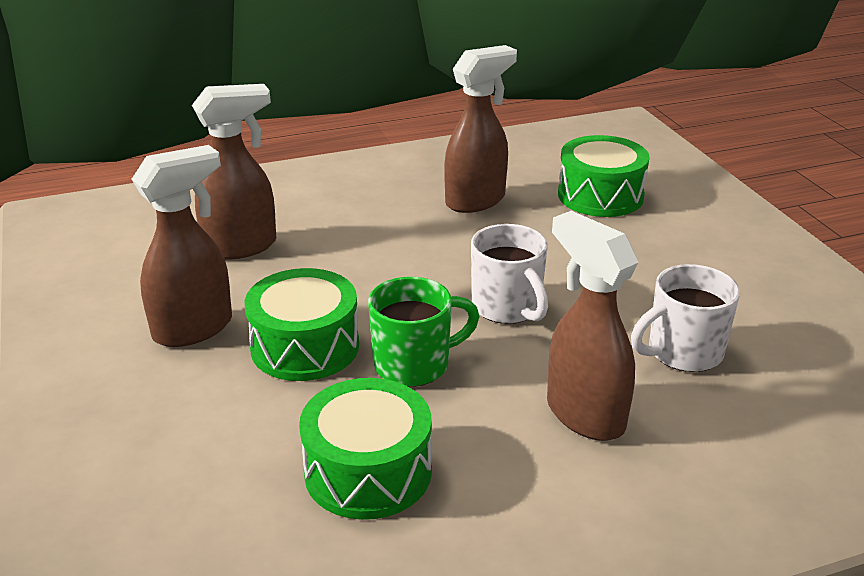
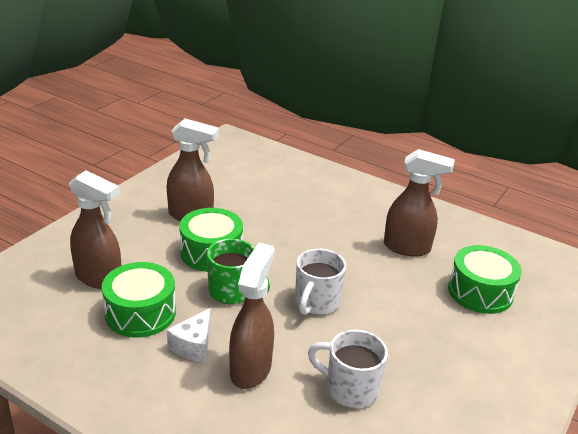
camera: 50 degrees right, 0 degrees up
brown spray bottle [192,84,276,260] -> brown spray bottle moved to [69,170,121,289]
none -> white cheese [167,308,211,362]

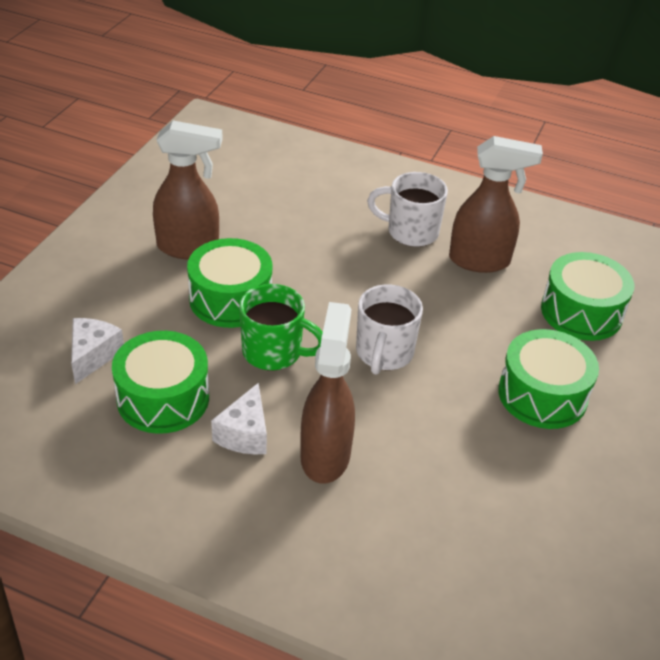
camera: 10 degrees left, 10 degrees up
brown spray bottle [69,170,121,289] -> white cheese [71,318,124,384]
white mug [308,330,388,408] -> white mug moved to [367,172,448,247]
none -> green drum [498,329,599,429]

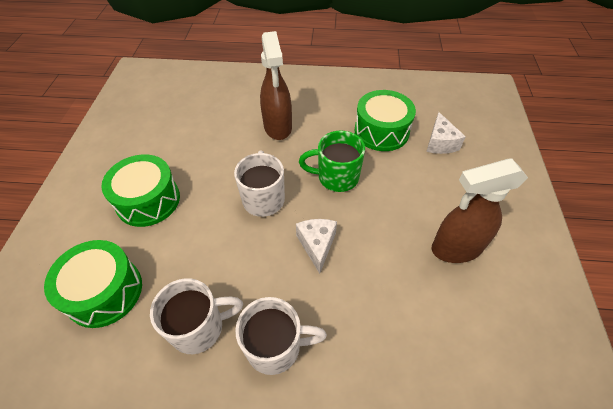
camera: 165 degrees right, 10 degrees up
green drum [187,238,272,328] -> none
white cheese [211,383,267,454] -> white cheese moved to [296,219,337,274]
brown spray bottle [449,136,543,273] -> white mug [150,278,243,354]

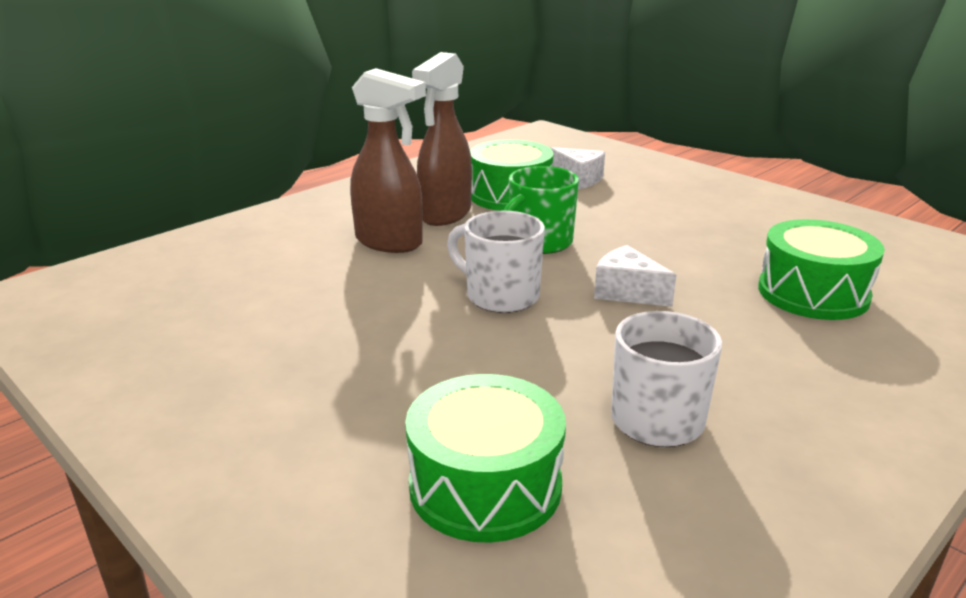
camera: 50 degrees left, 25 degrees down
green drum [101,154,180,227] -> green drum moved to [758,219,885,320]
white mug [235,297,327,375] -> none
brown spray bottle [432,158,528,263] -> brown spray bottle moved to [412,52,472,226]

